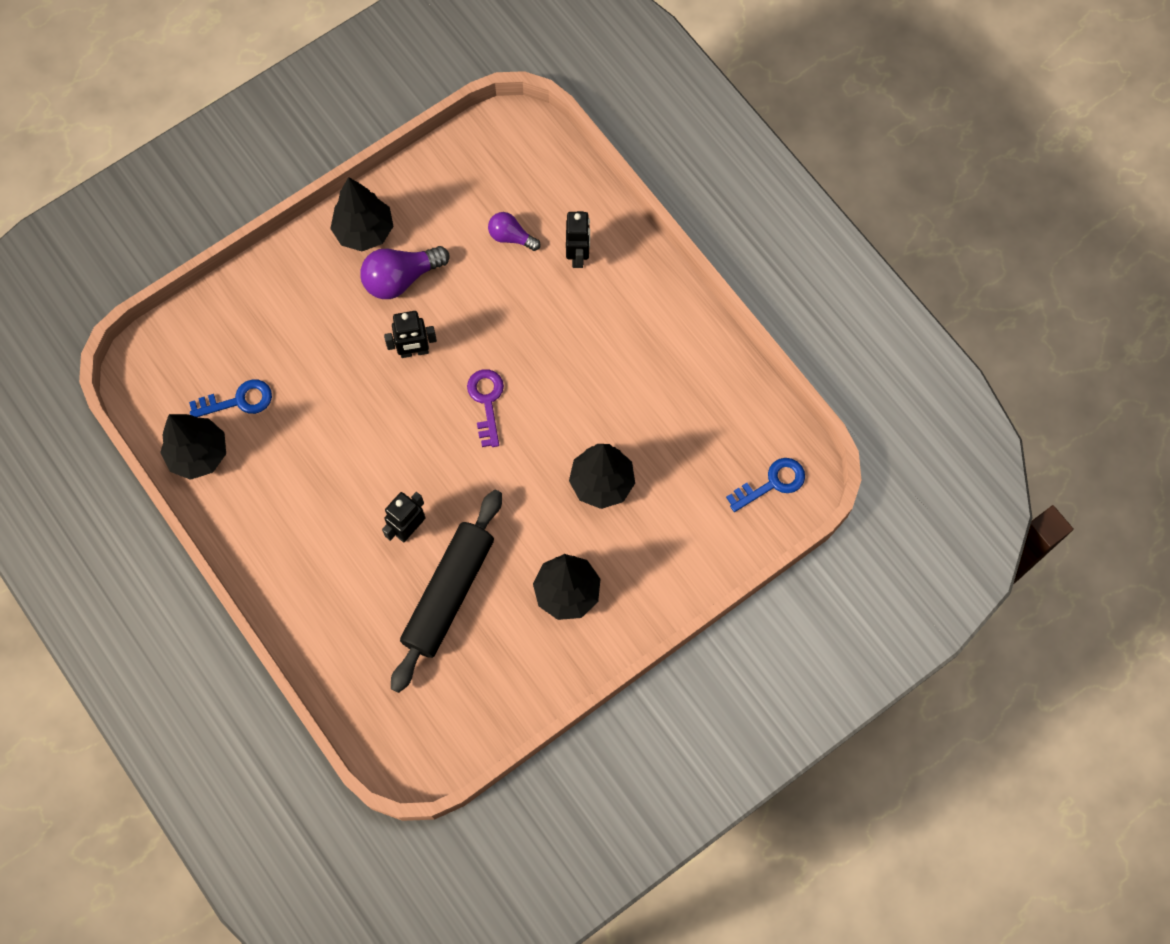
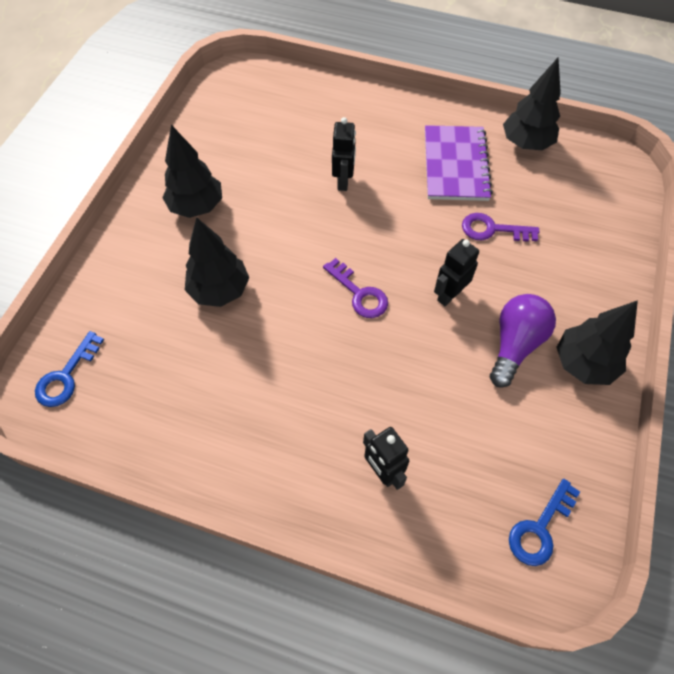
camera: 145 degrees right, 10 degrees down
blue key [189,379,272,417] -> blue key moved to [509,479,580,566]
black rolling pin [391,490,502,693] -> none
purple light bulb [488,212,541,251] -> none
none -> purple notebook [425,125,493,201]
none -> purple key [462,213,539,242]

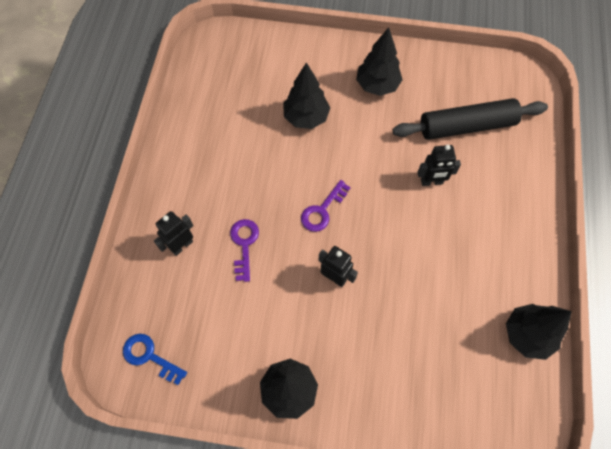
camera: 80 degrees right, 5 degrees up
blue key [35,331,104,407] -> none
purple notebook [425,125,493,201] -> none
purple key [462,213,539,242] -> purple key moved to [230,219,259,282]
purple light bulb [490,294,556,388] -> none
none -> black rolling pin [392,98,548,140]

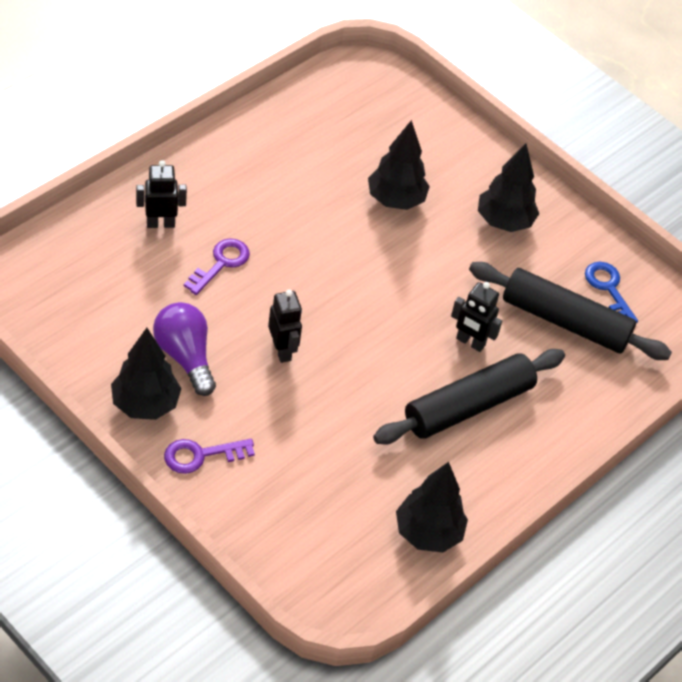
camera: 30 degrees right, 15 degrees down
blue key [123,334,187,385] -> blue key moved to [585,262,638,323]
purple key [301,180,350,232] -> purple key moved to [164,439,255,474]
none -> purple light bulb [153,302,216,396]
none -> black rolling pin [373,349,565,444]

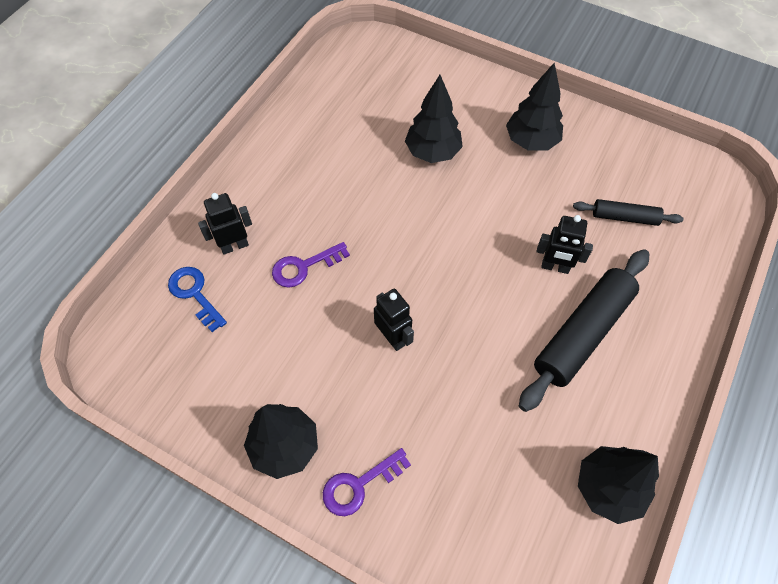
camera: 10 degrees left, 10 degrees up
purple light bulb [153,302,216,396] -> none
purple key [184,239,250,295] -> purple key turned 135 degrees counterclockwise [272,242,350,288]
black rolling pin [469,262,672,360] -> black rolling pin [573,199,684,226], size x0.53
blue key [585,262,638,323] -> blue key moved to [168,267,227,332]

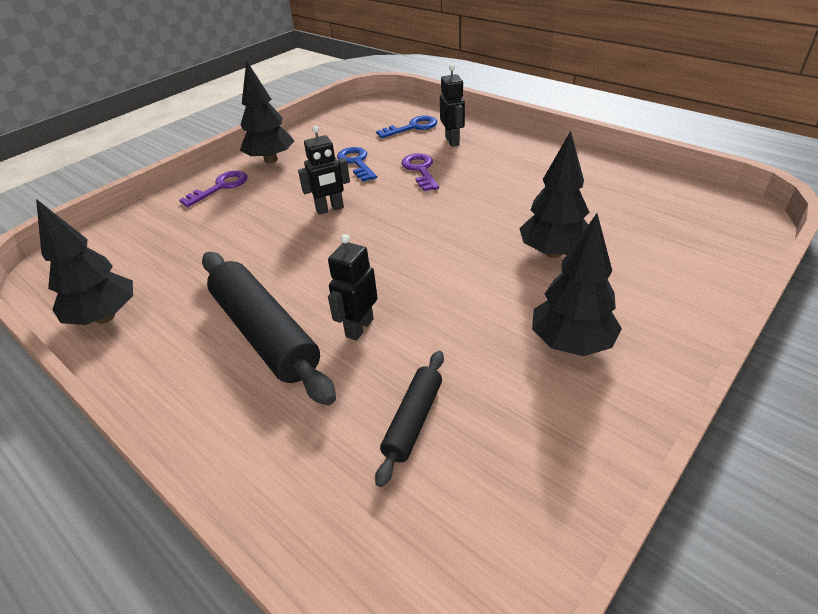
camera: 105 degrees right, 20 degrees down
purple key [323,448,411,516] -> purple key turned 60 degrees clockwise [179,171,248,207]
none -> blue key [337,147,377,182]

